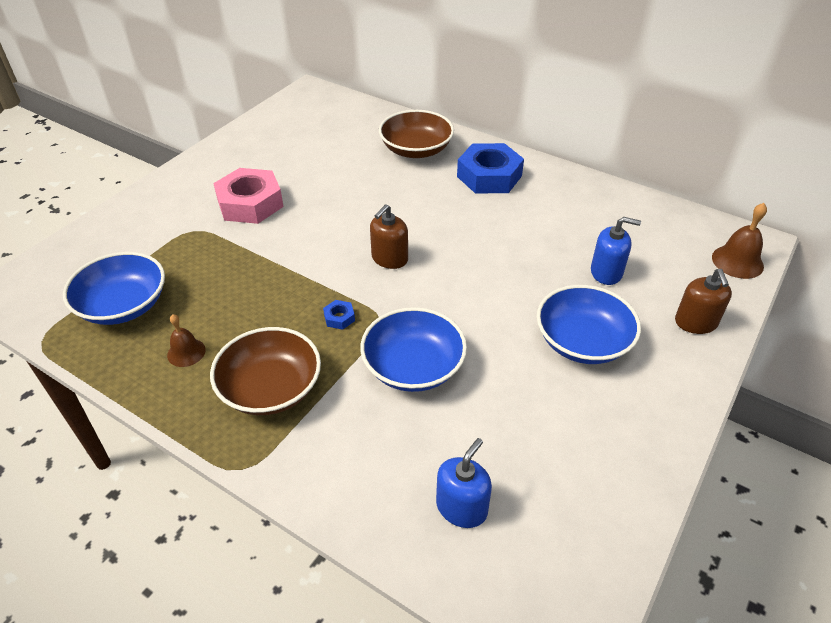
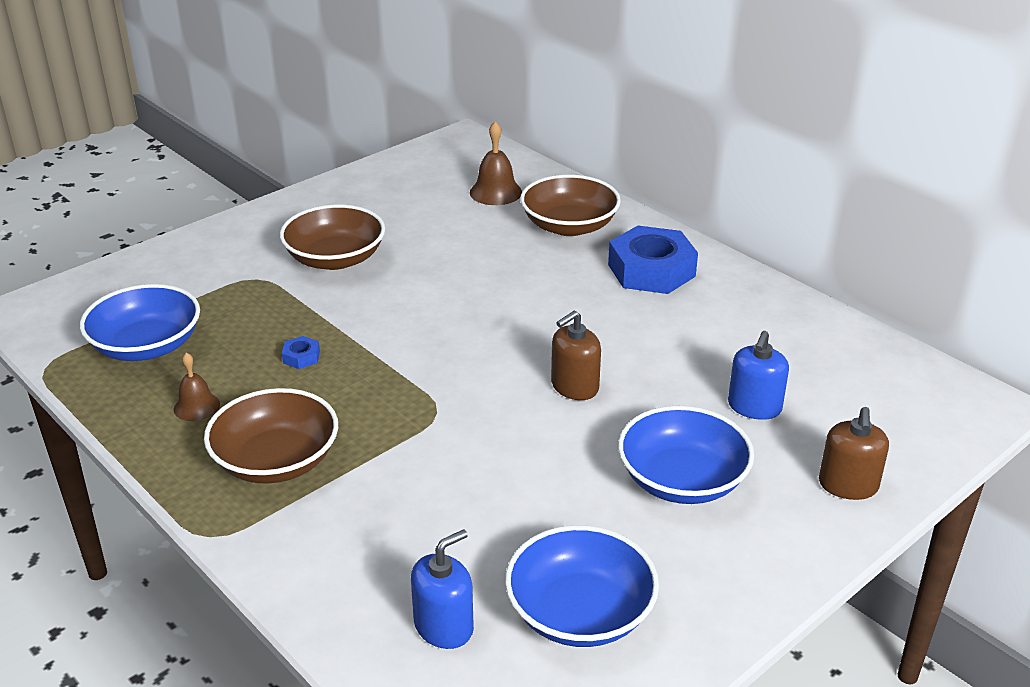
camera: 15 degrees right, 10 degrees down
pink nut [213,168,283,224] -> brown bowl [280,204,385,270]
blue nut [323,300,355,330] -> blue nut moved to [282,336,320,369]
blue bowl [360,307,467,392] -> blue bowl moved to [505,525,659,647]
brown soap dispenser [370,204,408,269] -> brown soap dispenser moved to [551,311,601,400]
blue soap dispenser [591,217,641,285] -> blue soap dispenser turned 90 degrees clockwise [728,331,789,420]
brown bell [712,203,767,279] -> brown bell moved to [470,121,522,205]

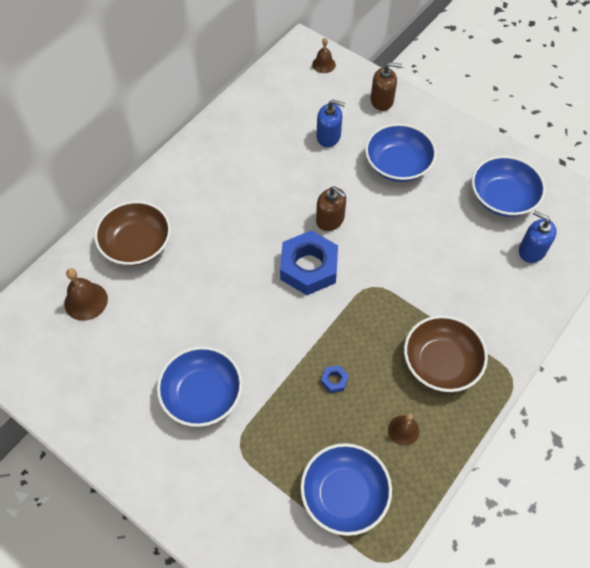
camera: 100 degrees left, 25 degrees up
brown bowl [280,204,385,270] -> blue bowl [157,346,242,427]
blue nut [608,226,698,294] -> blue nut moved to [280,230,338,295]
none -> brown bell [312,38,336,73]

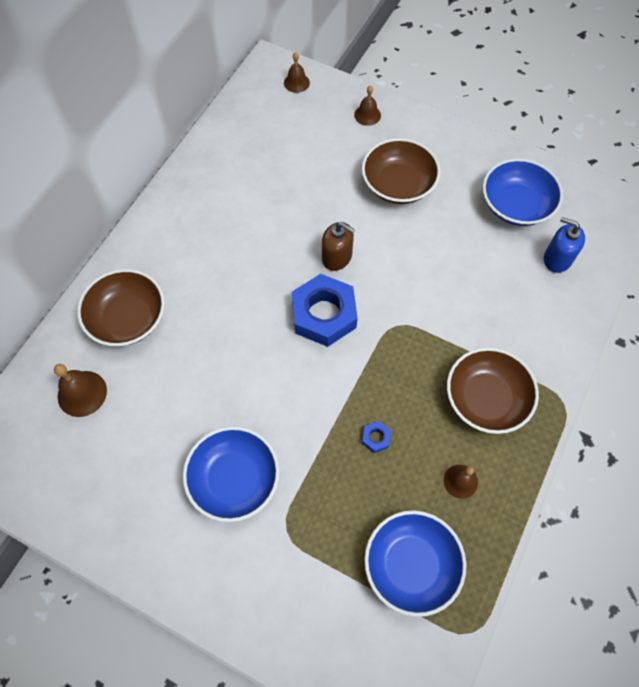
camera: 10 degrees left, 5 degrees up
blue soap dispenser [316,100,345,147] -> none
blue bowl [365,123,437,182] -> brown bowl [362,138,440,204]
brown soap dispenser [371,62,402,111] -> brown bell [354,85,381,126]

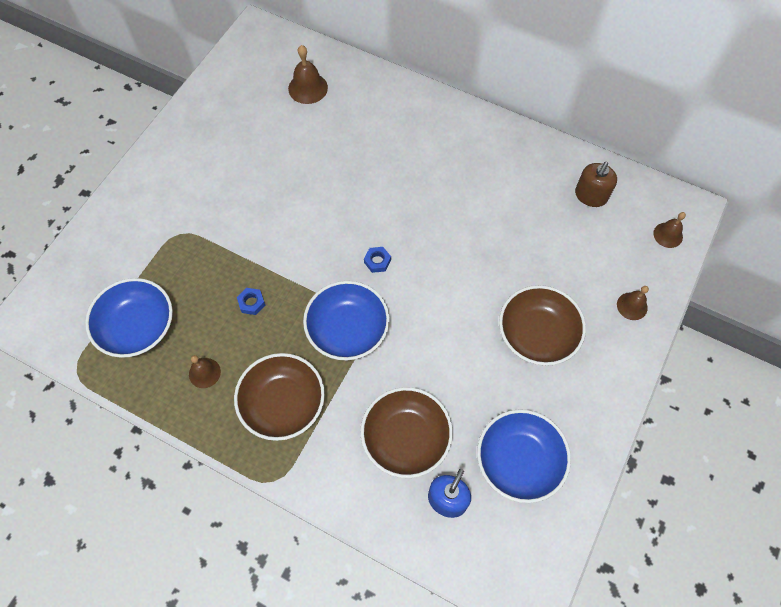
camera: 90 degrees right, 0 degrees up
brown bowl [77,269,165,346] -> brown bowl moved to [360,387,453,478]
blue bowl [183,426,279,522] -> blue bowl moved to [303,281,390,361]
blue nut [292,274,358,347] -> blue nut [364,247,391,273], size x0.40
brown soap dispenser [322,222,355,271] -> brown soap dispenser moved to [575,162,617,207]

